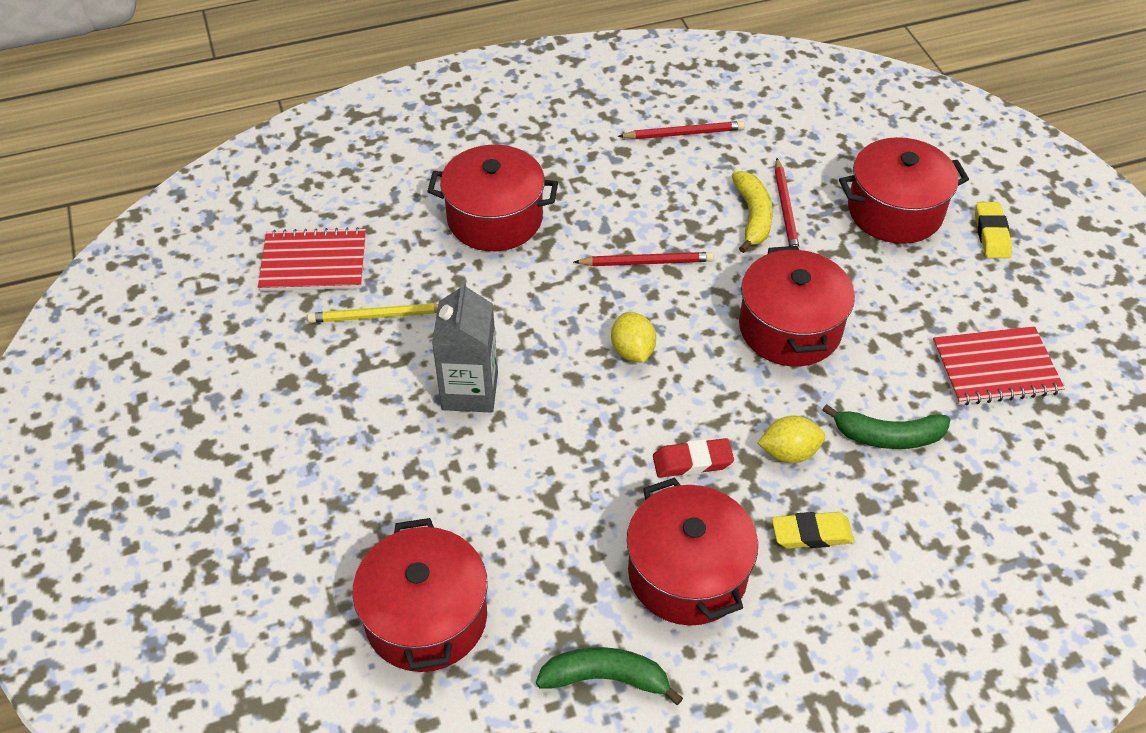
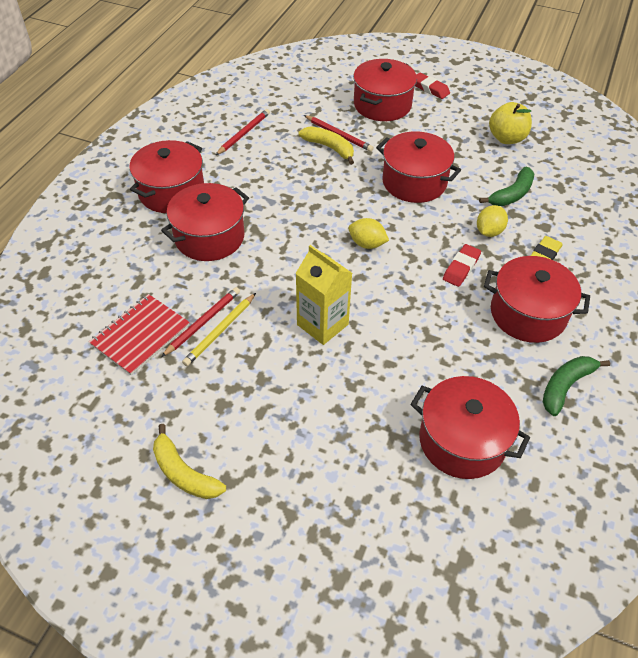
camera: 50 degrees left, 0 degrees up
grey carton [432,280,498,413] -> yellow carton [295,245,352,345]
red pencil [574,252,714,266] -> red pencil moved to [161,287,240,357]
red notebook [932,326,1065,405] -> yellow apple [489,102,532,144]
yellow eraser [975,202,1012,258] -> red eraser [415,73,450,99]
none -> red pot [129,140,204,213]
none -> yellow banana [153,424,226,499]

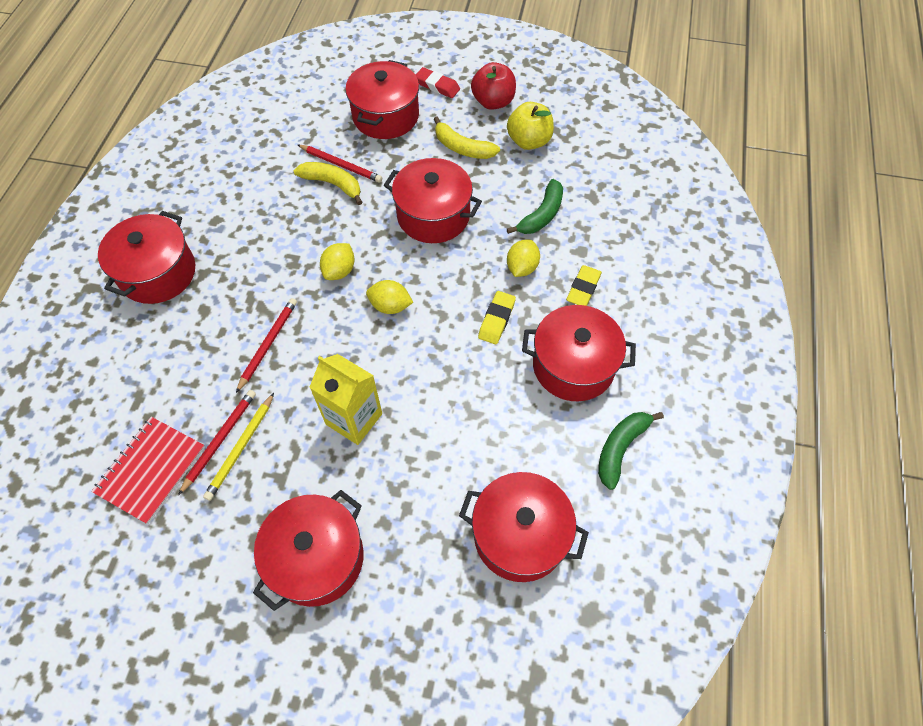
camera: 10 degrees left, 10 degrees up
yellow banana [153,424,226,499] -> yellow banana moved to [434,117,500,159]
red pot [161,183,249,261] -> red pot moved to [253,490,364,611]
red pencil [216,109,270,155] -> red pencil moved to [236,298,297,393]
red eraser [443,244,481,287] -> yellow eraser [478,291,516,344]
none -> yellow lemon [320,243,355,280]
none -> red apple [471,62,516,110]

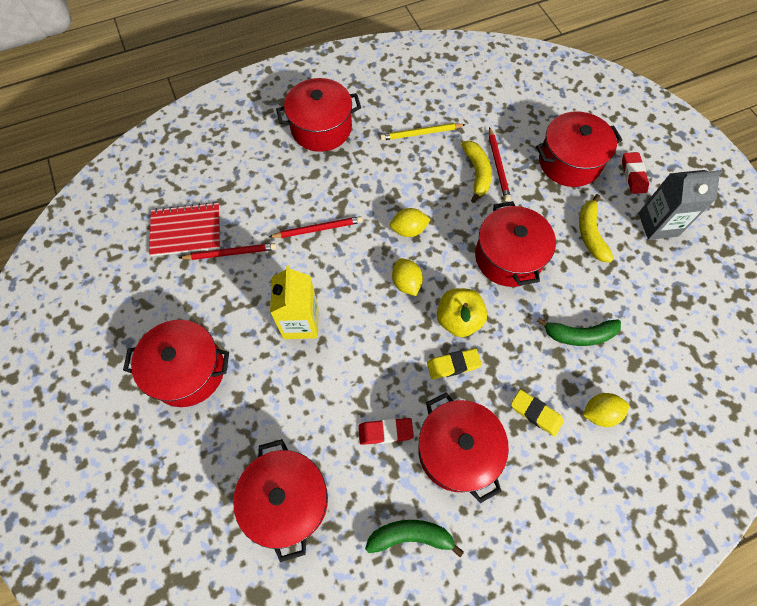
camera: 55 degrees right, 5 degrees up
yellow pencil [203,393,274,501] -> yellow pencil moved to [380,123,466,141]
red apple [471,62,516,110] -> grey carton [638,170,723,240]
yellow apple [507,102,554,150] -> yellow apple moved to [437,288,487,337]
yellow lemon [507,240,540,277] -> yellow lemon moved to [583,393,629,427]
yellow eraser [566,265,602,306] -> yellow eraser turned 45 degrees clockwise [511,389,564,436]
none -> red eraser [358,418,414,445]

